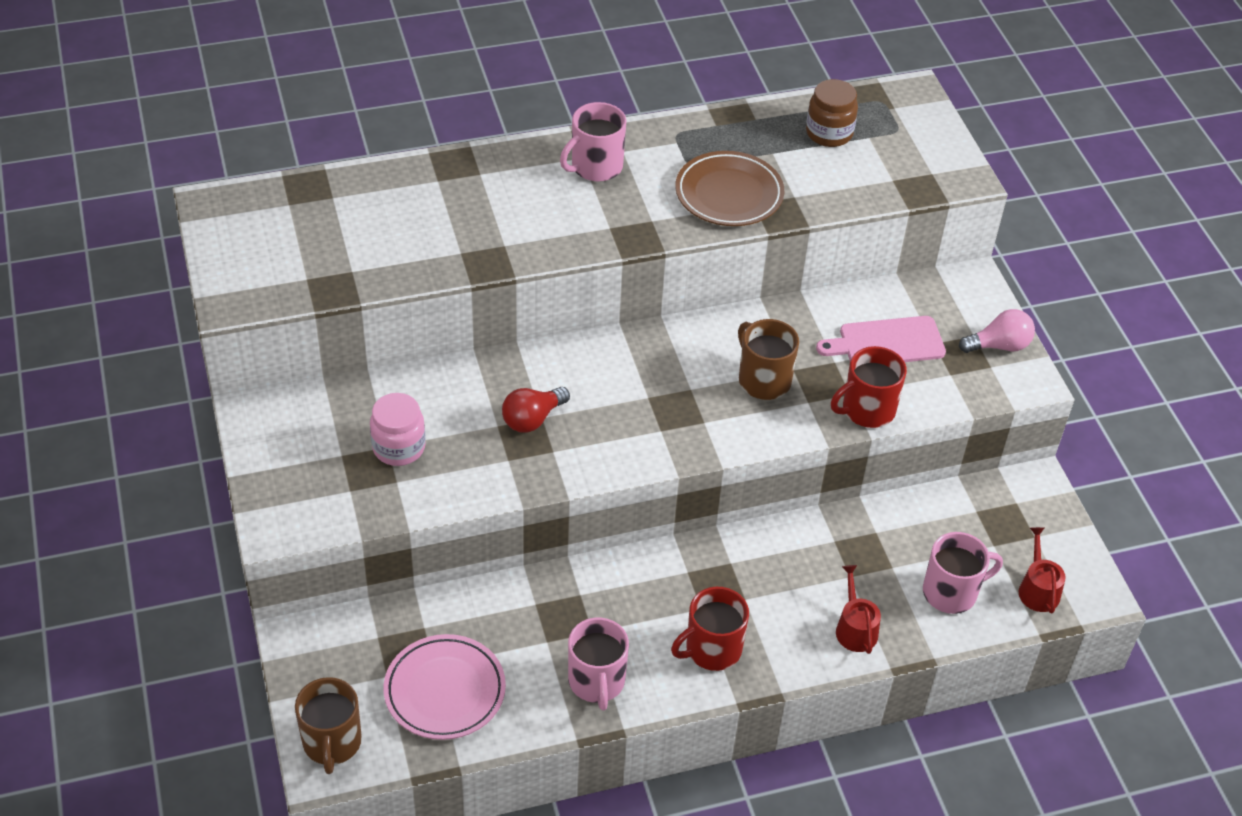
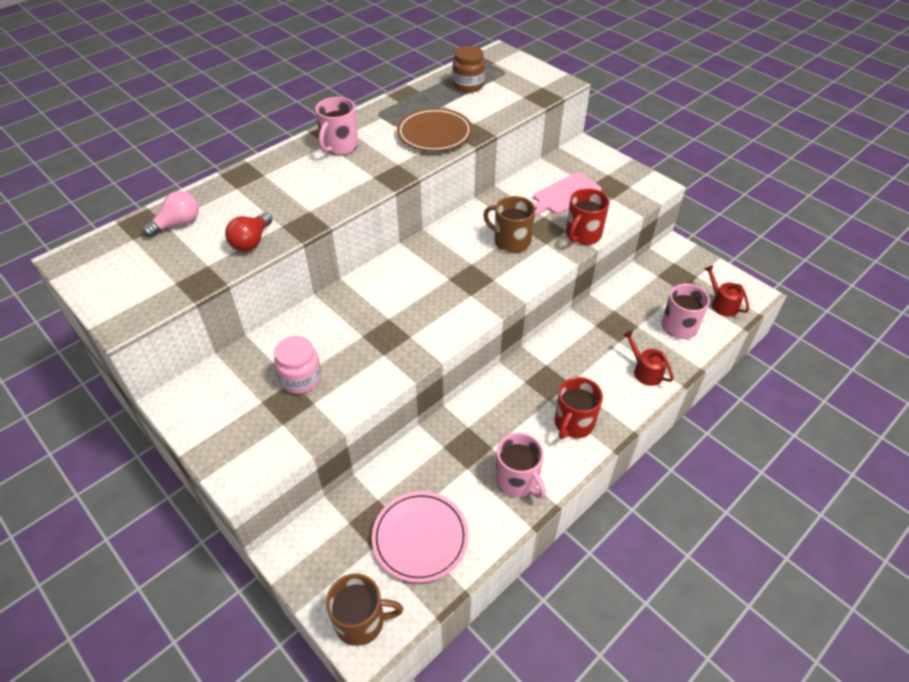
camera: 25 degrees left, 0 degrees up
brown mug [295,677,362,774] -> brown mug turned 60 degrees counterclockwise [326,573,403,646]
red light bulb [502,387,570,433] -> red light bulb moved to [225,212,272,252]
pink light bulb [959,309,1035,353] -> pink light bulb moved to [142,191,199,238]

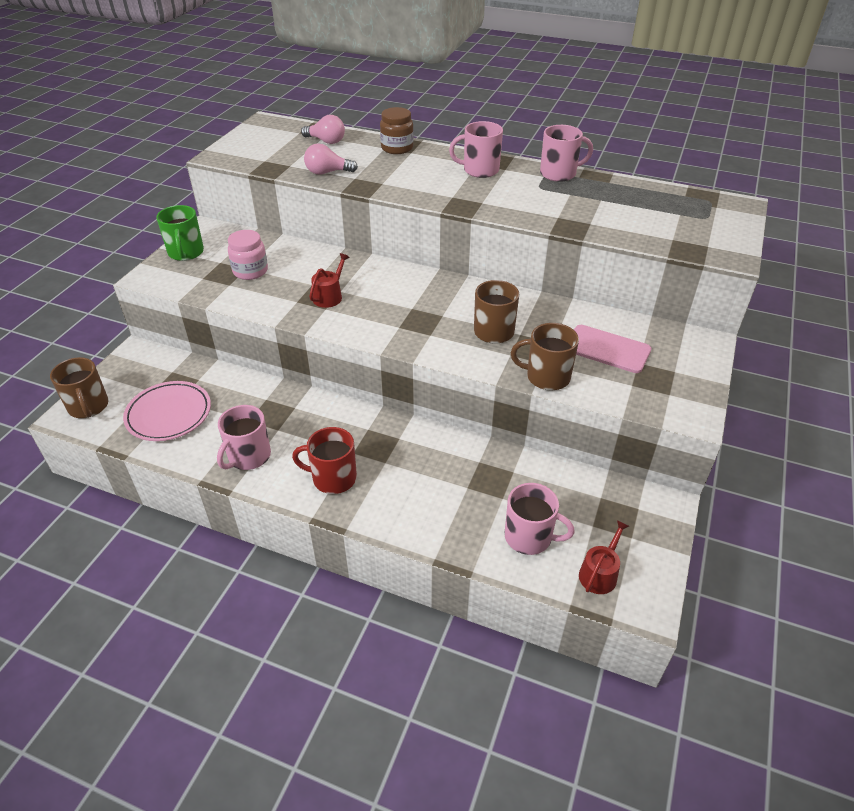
camera: 65 degrees right, 5 degrees down
red light bulb [225,212,272,252] -> pink light bulb [304,143,358,175]
brown plate [397,108,472,152] -> none
brown jar [452,46,485,93] -> brown jar moved to [380,107,414,154]
red mug [566,188,610,245] -> brown mug [511,323,579,390]
red watering can [623,330,674,386] -> red watering can moved to [309,253,350,308]
none -> green mug [156,205,204,261]
none -> pink mug [540,125,593,182]

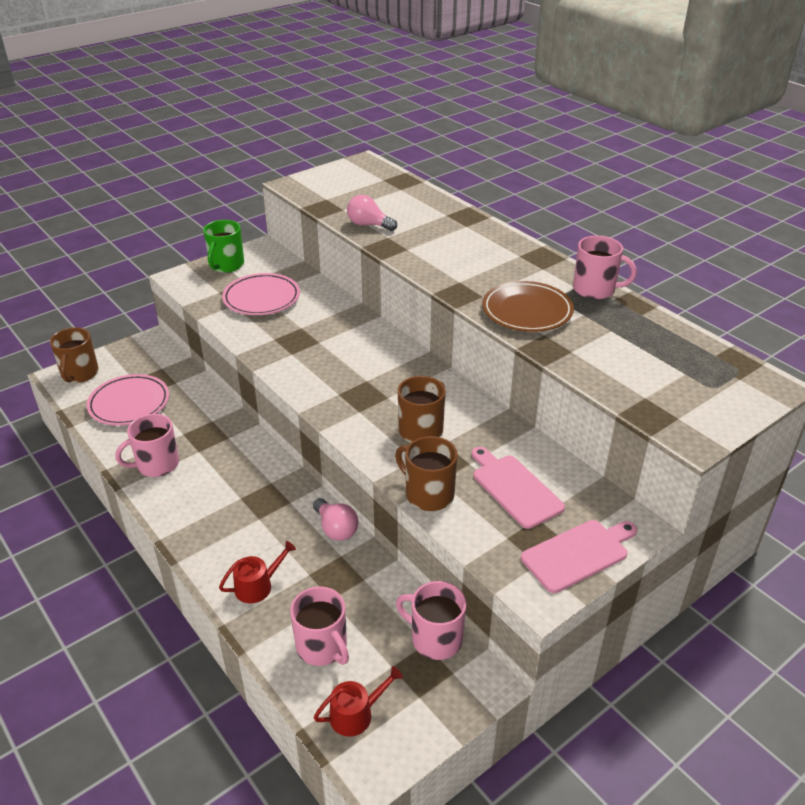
camera: 30 degrees right, 5 degrees down
pink jar [228,230,268,280] -> pink plate [222,273,300,315]
red mug [292,427,357,494] -> none
pink light bulb [301,115,345,144] -> pink light bulb moved to [313,498,359,541]
red watering can [309,253,350,308] -> red watering can moved to [219,541,296,603]
brown jar [380,107,414,154] -> none
pink mug [449,121,503,178] -> pink mug moved to [396,581,466,660]
none -> brown plate [482,281,574,332]
none -> pink cutting board [521,520,637,593]

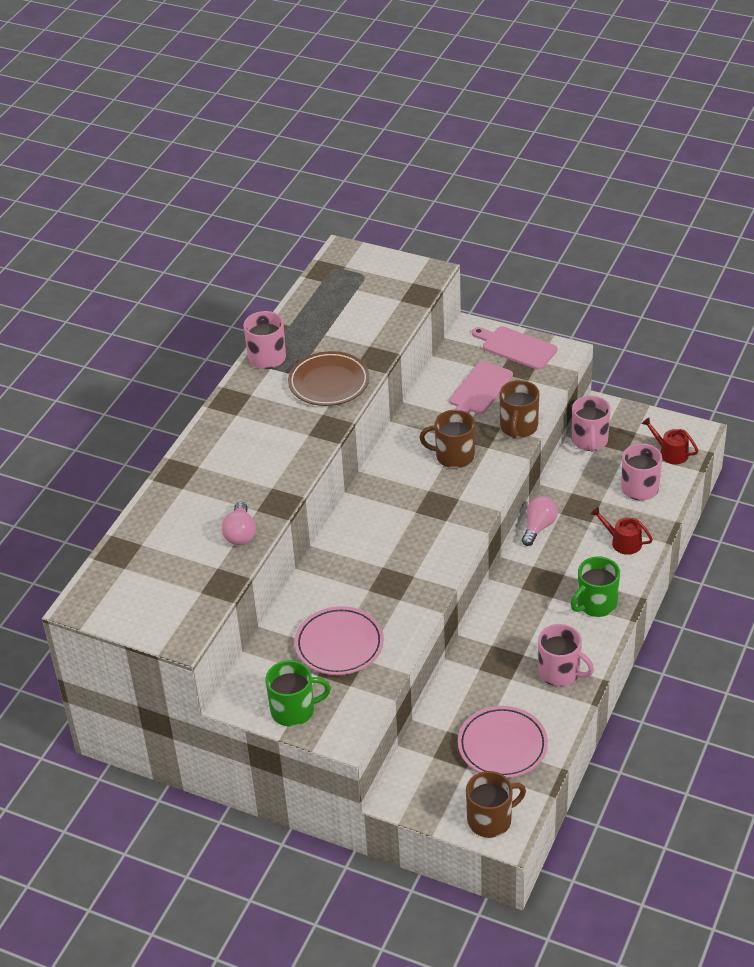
camera: 115 degrees left, 5 degrees up
none -> green mug [571,557,620,617]

